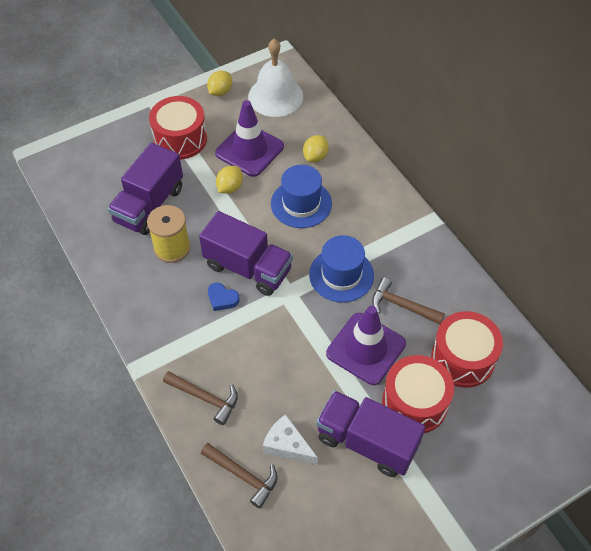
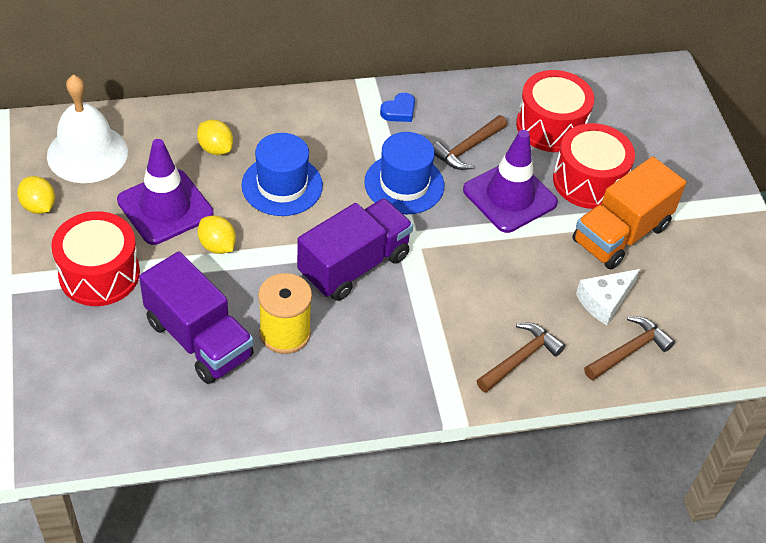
camera: 75 degrees left, 5 degrees down
blue heart [208,283,240,311] -> blue heart moved to [380,93,415,122]
purple truck [316,390,425,477] -> orange truck [572,156,686,270]

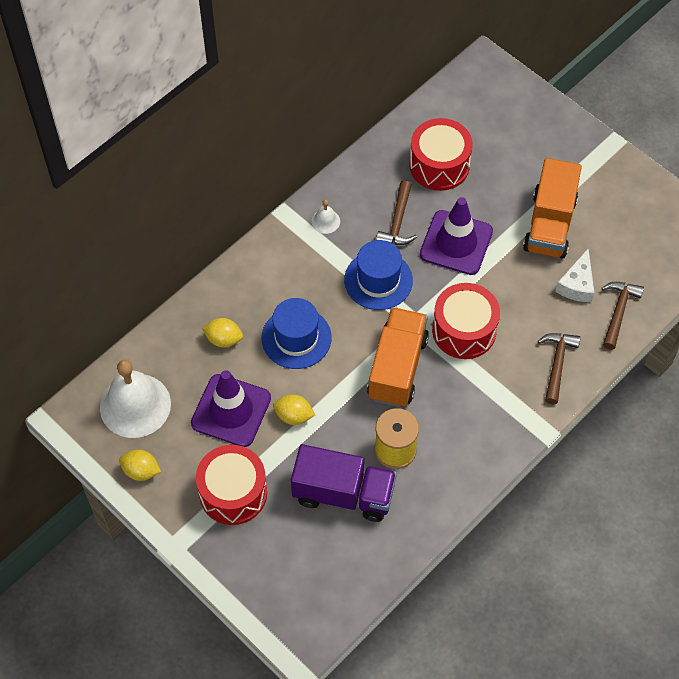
camera: 30 degrees left, 10 degrees up
purple truck [297,198,413,301] -> orange truck [367,307,429,407]
blue heart [380,93,415,122] -> white bell [311,199,340,234]
red drum [553,123,635,209] -> red drum moved to [432,283,500,359]

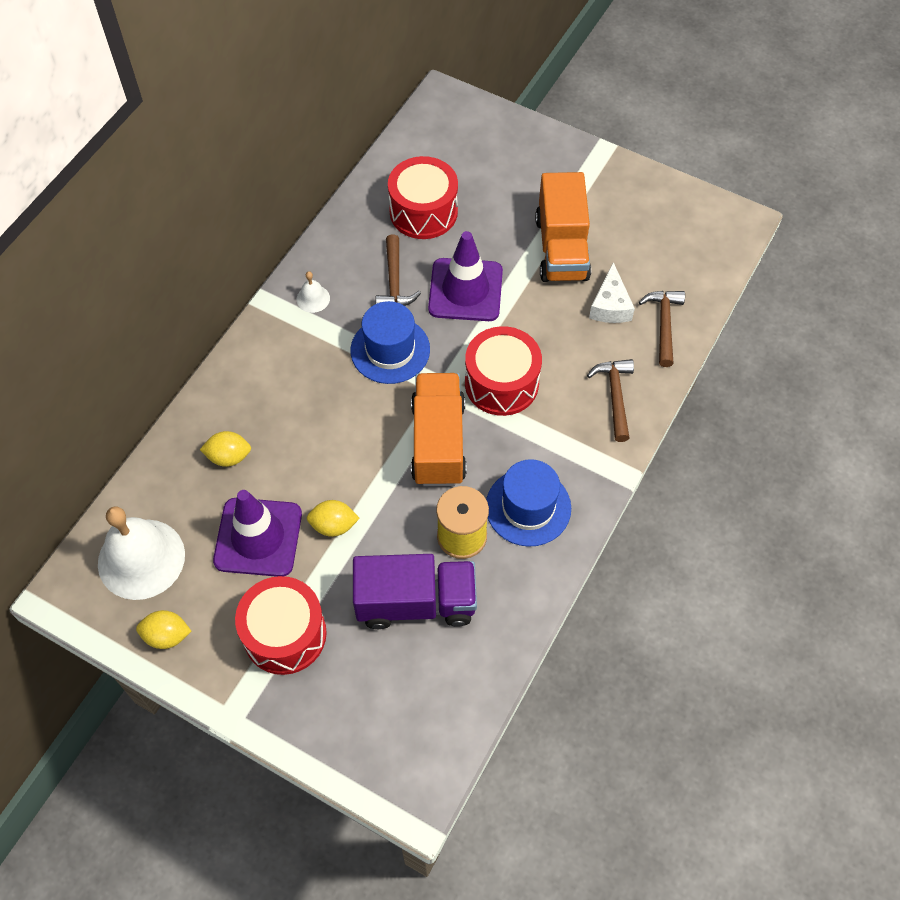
camera: 15 degrees left, 0 degrees up
blue hat [262,298,332,369] -> blue hat moved to [486,459,571,547]

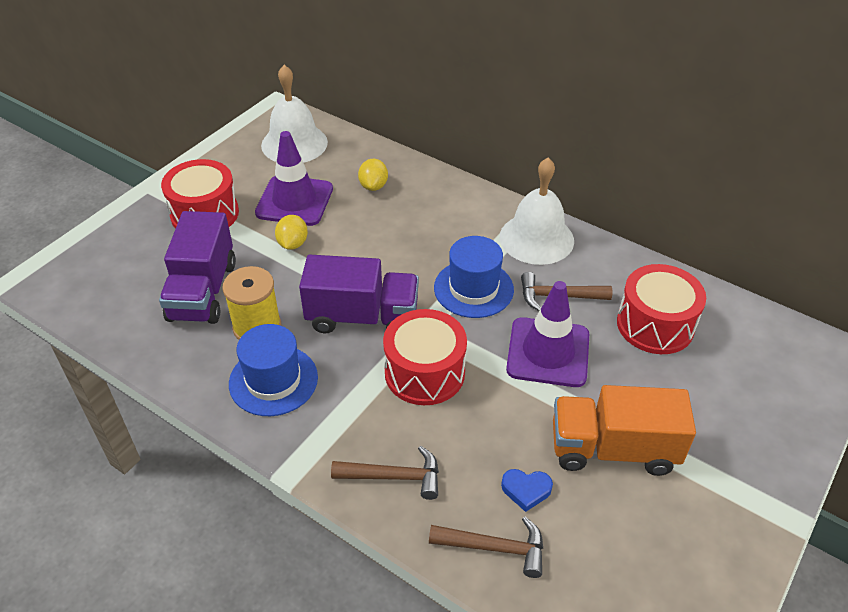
camera: 95 degrees right, 15 degrees down
yellow lemon [136,610,191,649] -> none
white bell [297,271,330,313] -> white bell [500,158,574,265], size x2.29
orange truck [411,373,467,486] -> purple truck [299,255,419,333]
white cheese [589,262,635,323] -> blue heart [501,469,553,512]

